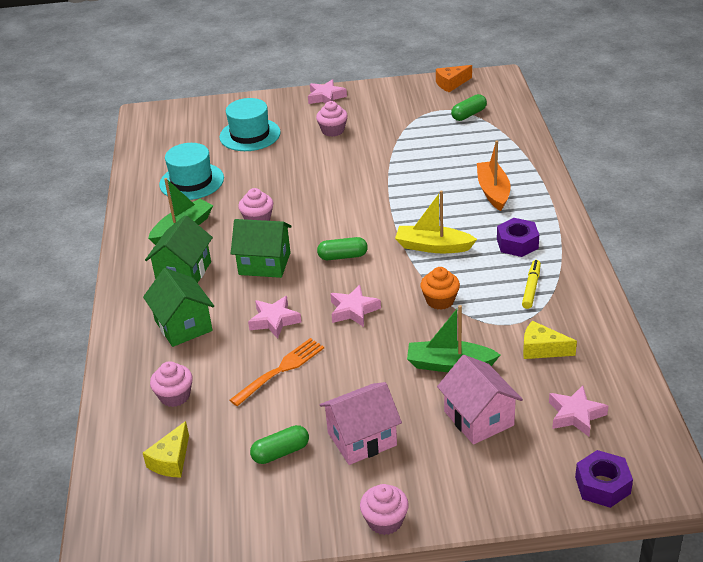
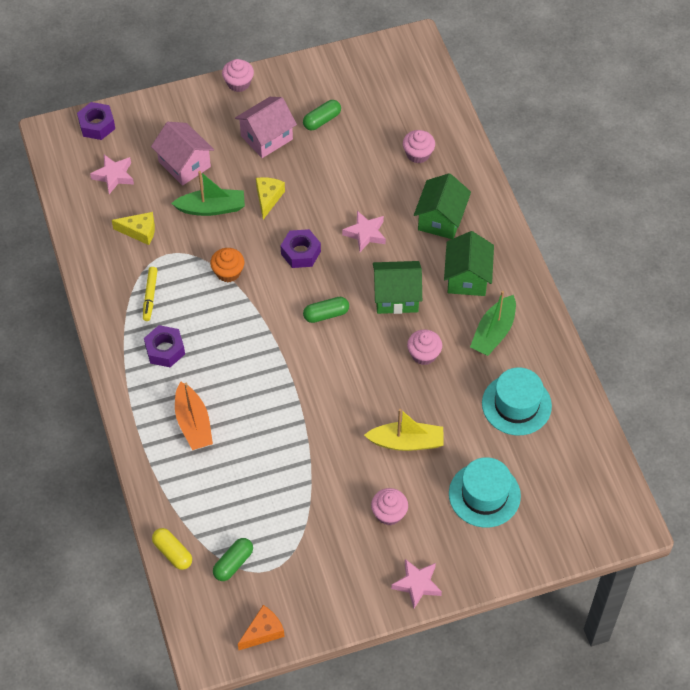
camera: 165 degrees right, 20 degrees up
green house [143,268,214,347] -> green house turned 60 degrees clockwise [414,173,471,239]
yellow cheese [143,421,189,477] -> yellow cheese moved to [256,177,285,220]
orange fork [230,338,324,406] -> none
pink star [330,285,381,327] -> purple nut [281,229,321,268]
yellow boat [395,191,477,253] -> yellow boat moved to [364,409,444,451]
none -> yellow capsule [152,528,192,570]

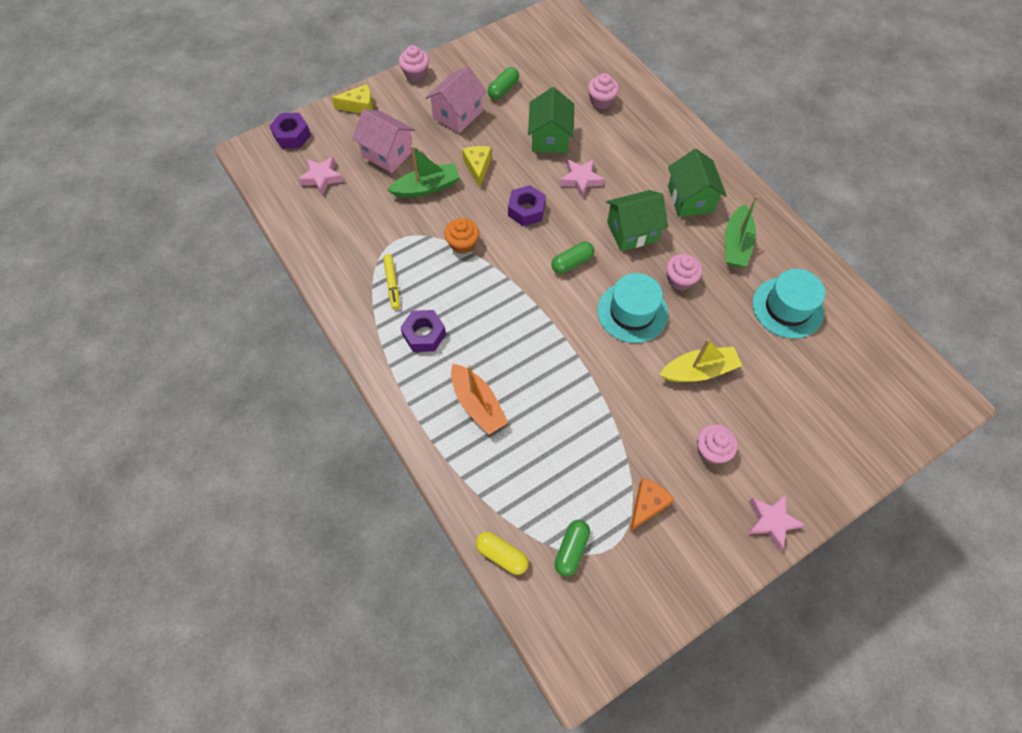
camera: 15 degrees left, 5 degrees up
yellow cheese [112,212,155,245] -> yellow cheese moved to [332,84,373,114]
orange cheese [238,605,285,650] -> orange cheese moved to [630,478,674,531]
green house [414,173,471,239] -> green house moved to [528,87,574,153]
turquoise hat [449,457,521,528] -> turquoise hat moved to [597,273,668,343]

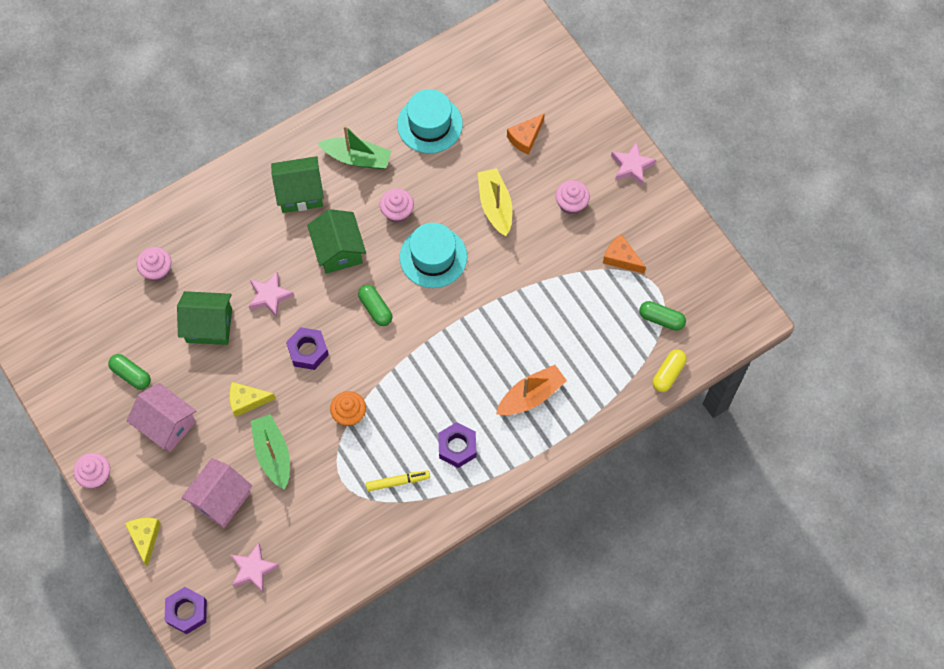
camera: 90 degrees left, 5 degrees up
none -> orange cheese [507,113,545,155]

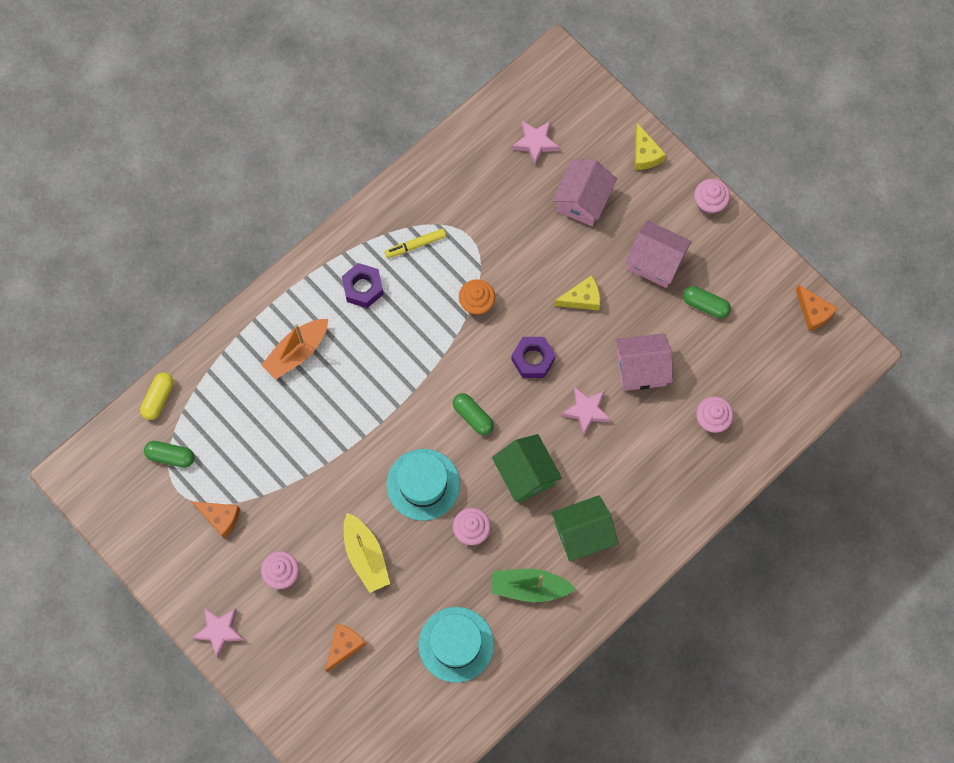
camera: 170 degrees right, 5 degrees up
purple nut [165,587,207,634] -> none
green house [177,291,232,345] -> pink house [616,333,673,391]
green boat [251,414,290,490] -> none
none -> orange cheese [796,285,838,331]

